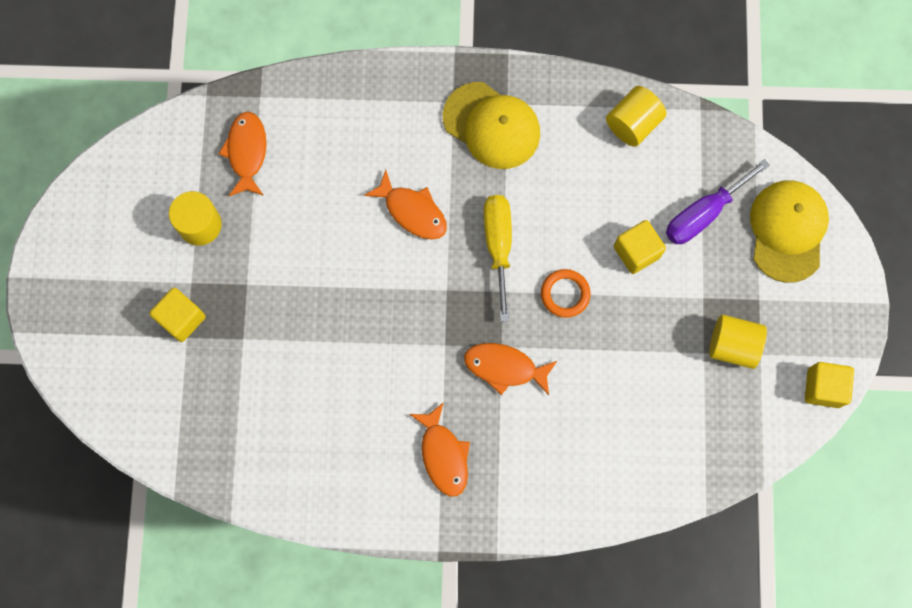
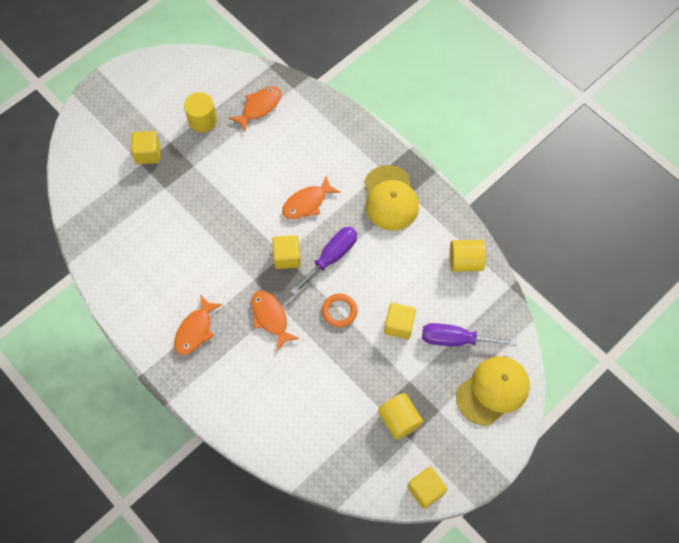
camera: 45 degrees right, 10 degrees down
orange fish [364,170,447,240] -> orange fish turned 60 degrees clockwise [282,176,341,219]
yellow screwdriver [484,195,512,322] -> purple screwdriver [291,227,357,295]
none -> yellow cube [272,235,301,269]

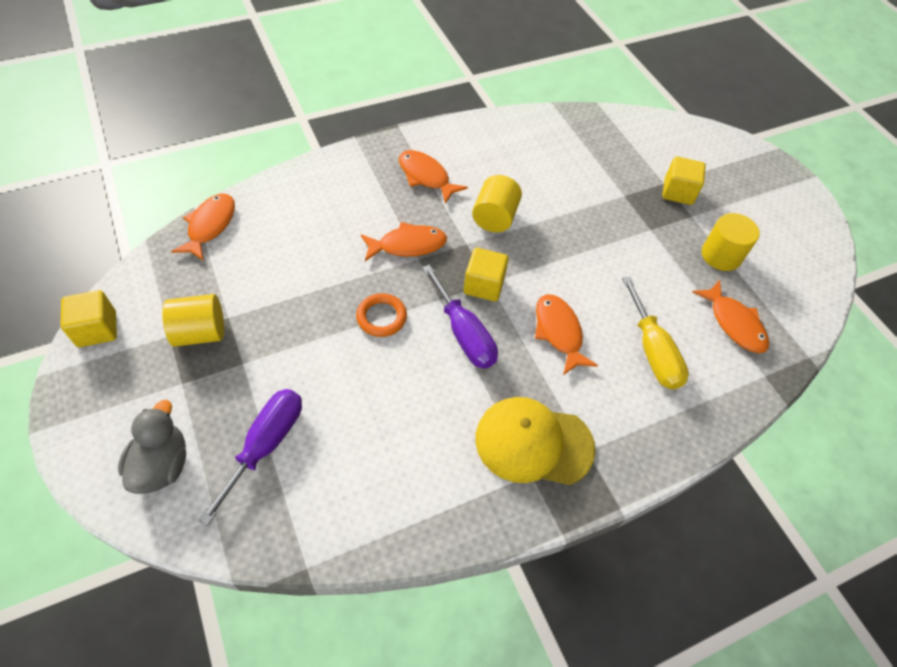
camera: 105 degrees right, 10 degrees down
yellow cube [384,303,416,339] -> none
yellow cylinder [450,240,486,272] -> yellow cylinder moved to [472,175,522,232]
yellow cap [456,356,530,426] -> grey duck [118,400,186,494]
none -> orange fish [171,194,235,261]
none -> yellow screwdriver [622,276,689,390]

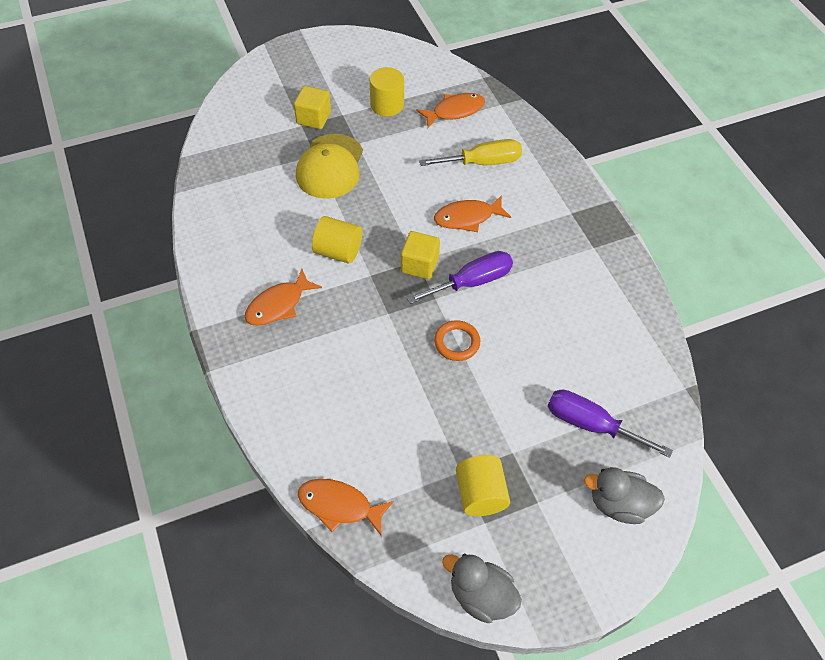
camera: 85 degrees left, 0 degrees up
yellow cube [61,290,117,347] -> grey duck [442,554,522,623]
orange fish [361,222,447,261] -> none
yellow cap [475,397,596,485] -> yellow cap moved to [296,134,363,199]

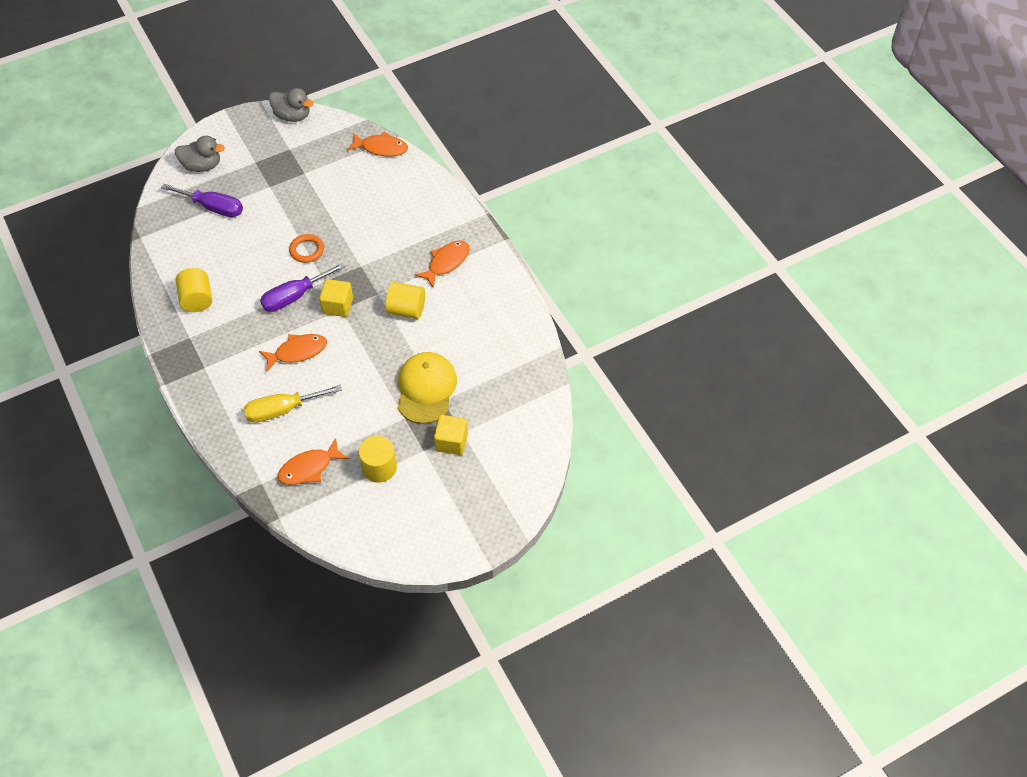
camera: 175 degrees right, 0 degrees up
yellow cylinder [456,455,510,516] -> yellow cylinder moved to [176,268,212,312]

